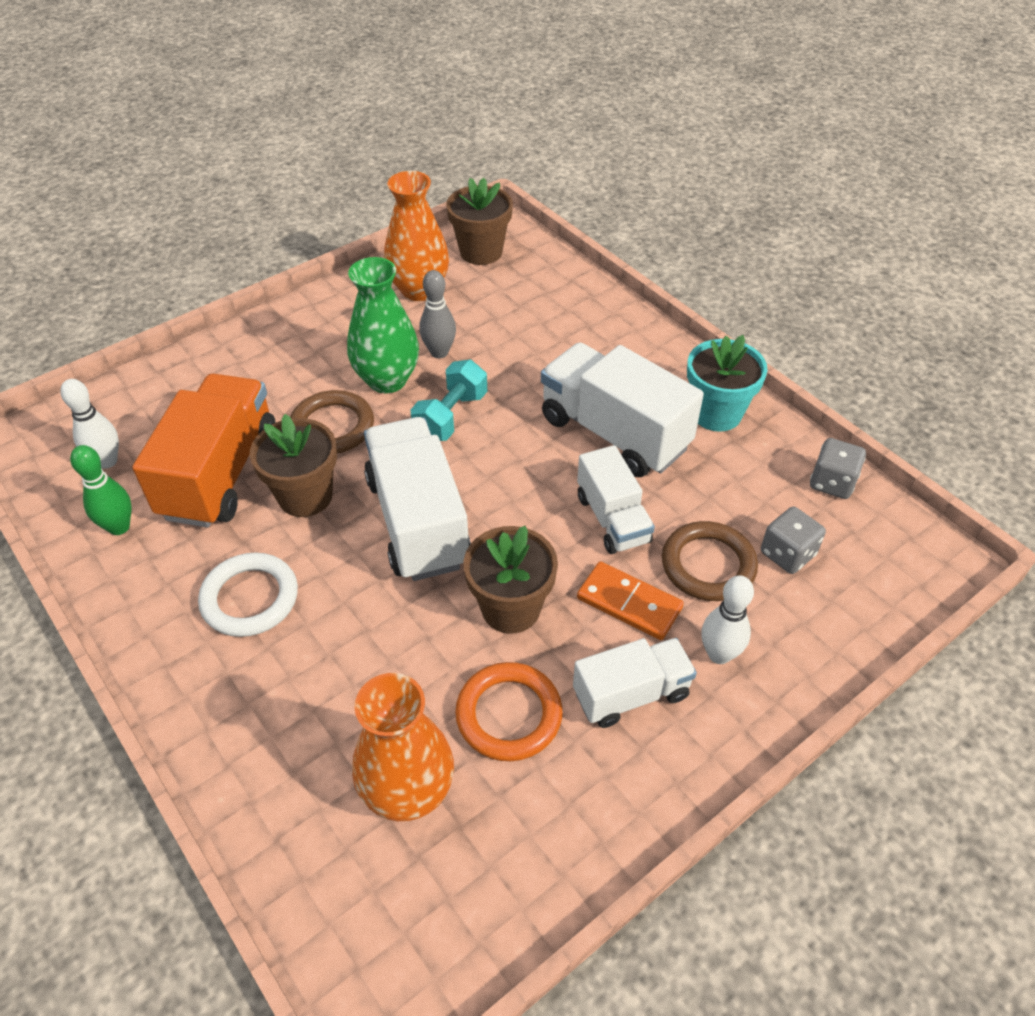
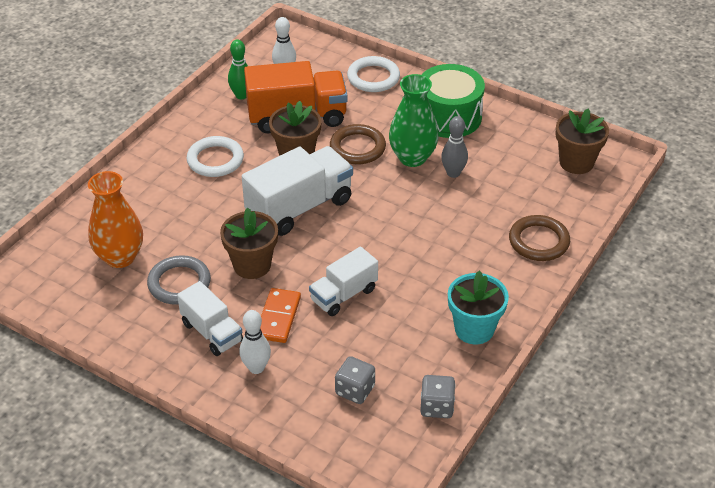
camera: 70 degrees right, 5 degrees down
orange vase [384,171,449,301] -> none
turquoise dumbbell [411,360,487,441] -> none
orange ring [455,662,563,761] -> grey ring [147,255,211,305]
white truck [541,342,704,477] -> none
brown ring [662,521,758,601] -> brown ring moved to [509,215,570,261]
none -> white ring [347,56,400,92]
none -> green drum [422,64,485,138]

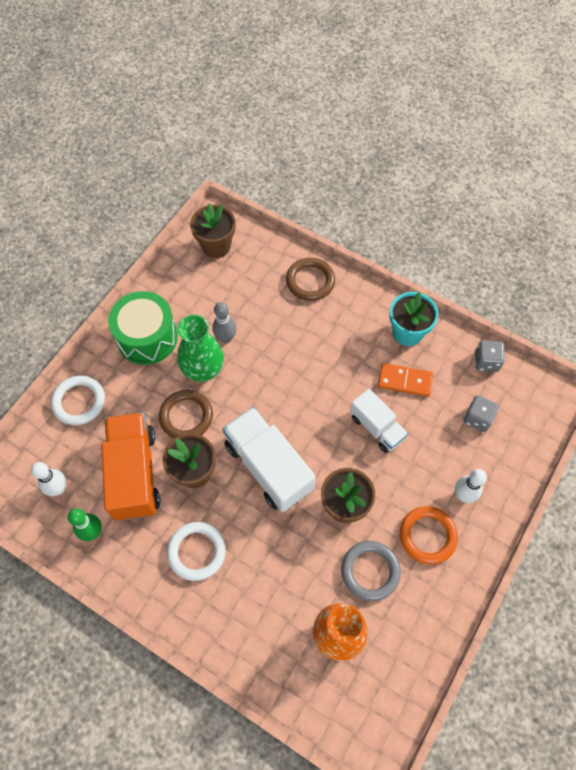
camera: 90 degrees left, 20 degrees up
white truck [177,281,243,356] -> orange ring [400,506,458,564]
orange domino [260,288,301,343] -> orange domino moved to [378,363,433,397]

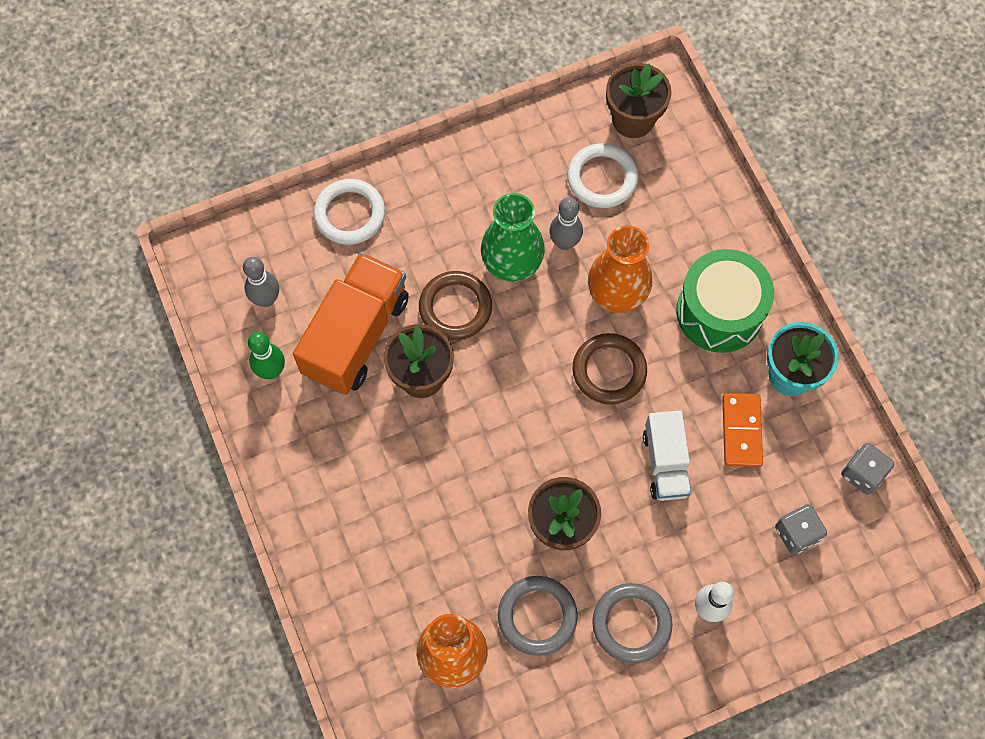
camera: 35 degrees right, 5 degrees up
white bowling pin [31,462,67,496] -> grey bowling pin [243,257,279,307]
green drum [108,291,178,365] -> green drum moved to [676,249,774,353]
white ring [167,522,226,581] -> white ring moved to [567,143,638,208]
white truck [222,407,316,512] -> none
brown ring [286,258,335,301] -> brown ring moved to [572,333,647,404]
orange domino [378,363,433,397] -> orange domino turned 45 degrees clockwise [722,393,763,467]
orange ring [400,506,458,564] -> grey ring [592,583,672,664]
none -> orange vase [588,225,652,313]

